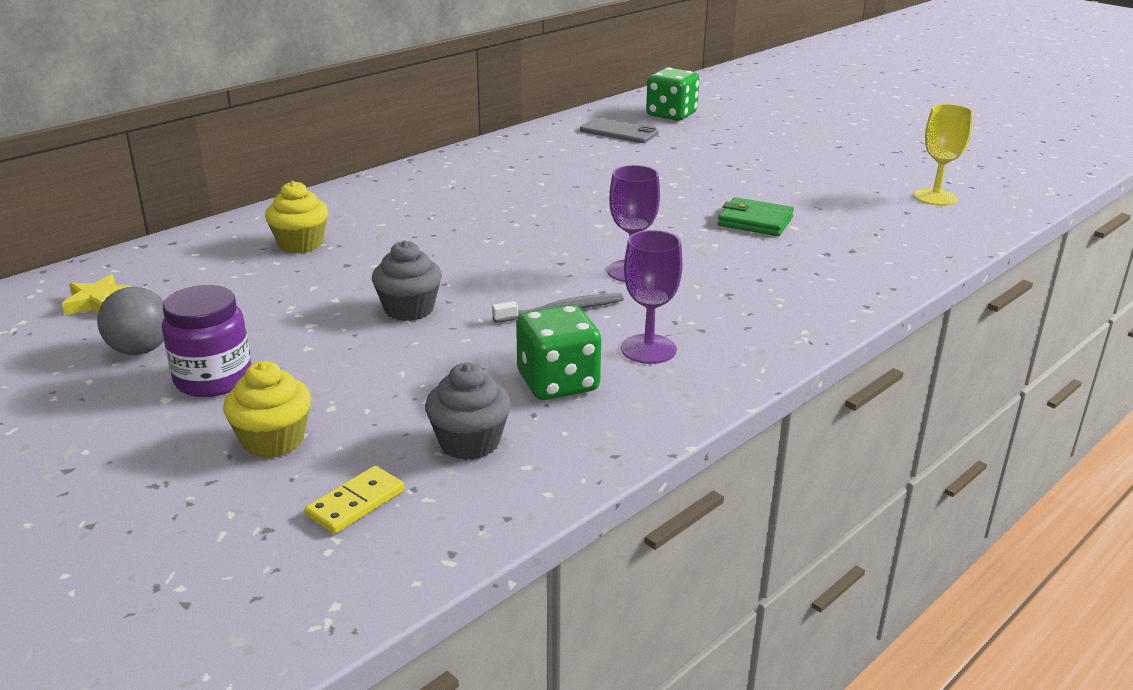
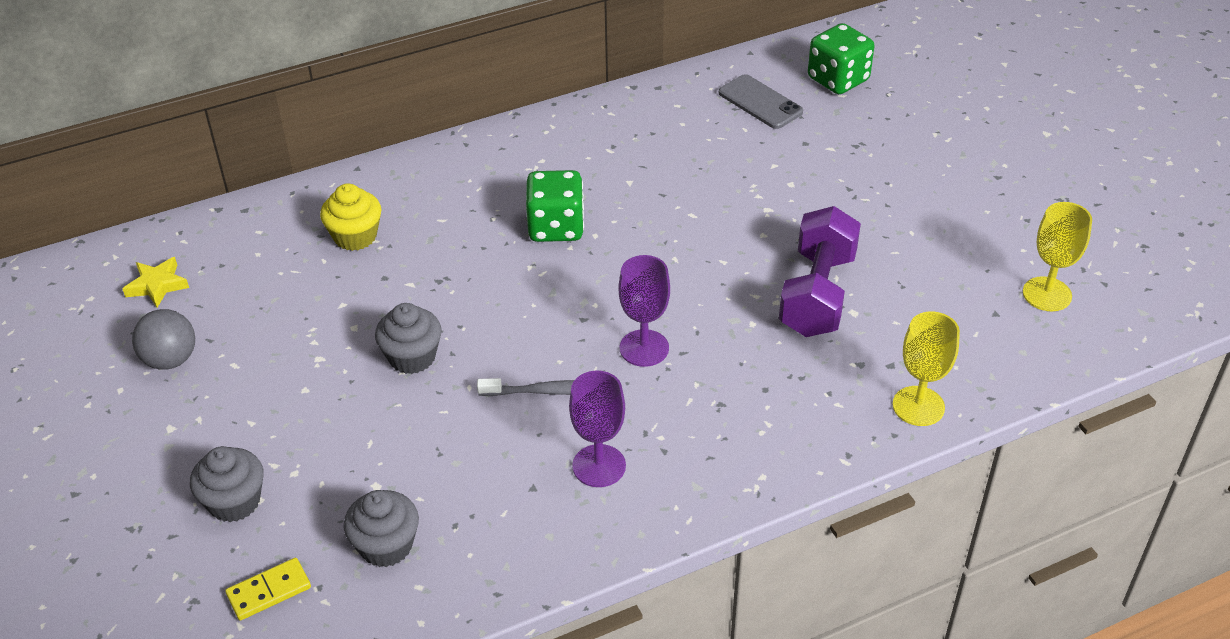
camera: 20 degrees right, 15 degrees up
purple jar [162,285,251,397] -> none
yellow cupcake [223,361,311,458] -> grey cupcake [190,446,264,522]
green dice [516,305,601,400] -> green dice moved to [526,170,584,242]
green wallet [718,197,794,236] -> purple dumbbell [779,206,861,337]
none -> yellow goblet [892,312,960,426]

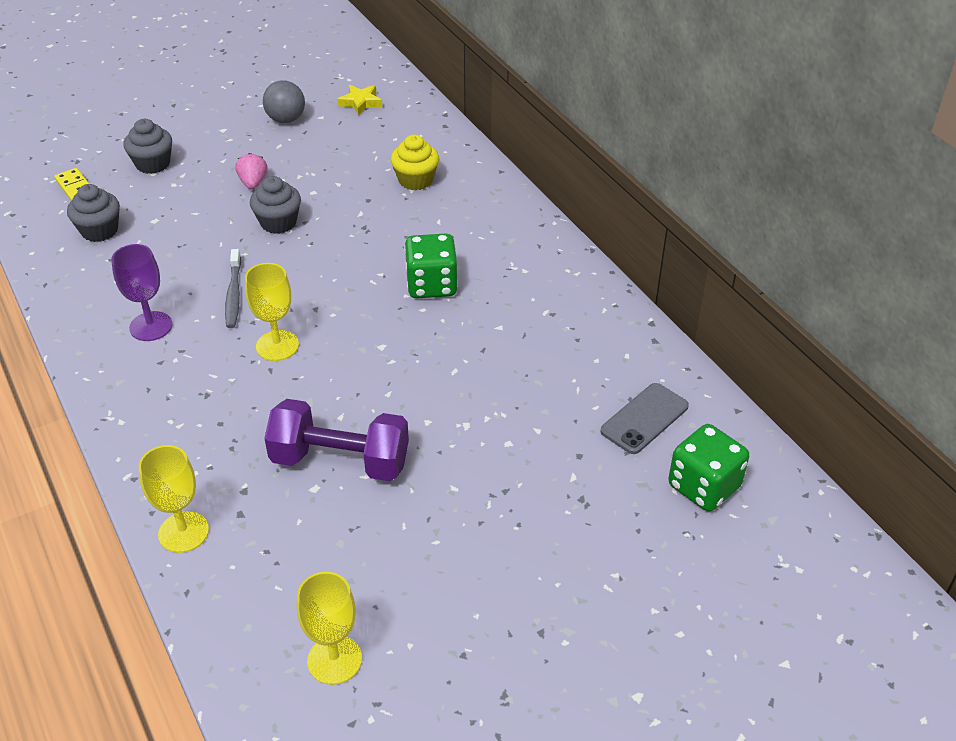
camera: 85 degrees right, 0 degrees up
purple goblet [619,255,670,367] -> yellow goblet [245,263,299,361]
none -> pink strawberry [235,153,268,189]

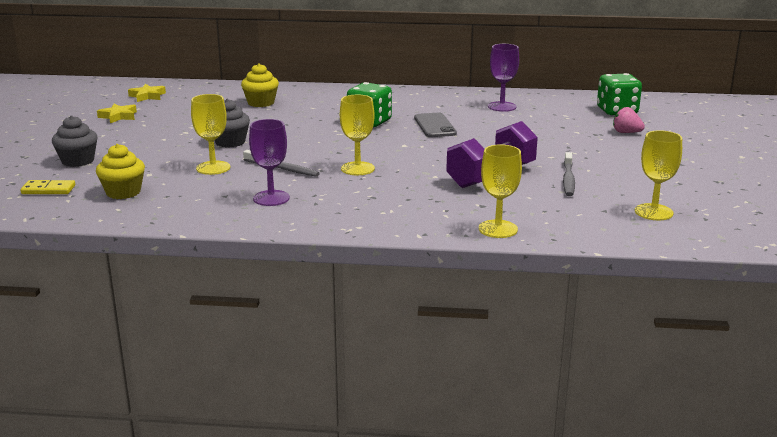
camera: 55 degrees left, 20 degrees down
grey cupcake [67,184,120,242] -> yellow cupcake [96,144,145,199]
pink strawberry [235,153,268,189] -> pink strawberry moved to [613,107,645,133]
grey ball [263,80,305,123] -> yellow star [97,104,137,123]
grey phone [600,383,689,454] -> grey phone moved to [414,113,457,137]
none -> yellow goblet [191,94,230,175]
none -> purple goblet [488,44,519,112]
none -> grey toothbrush [563,152,575,196]

